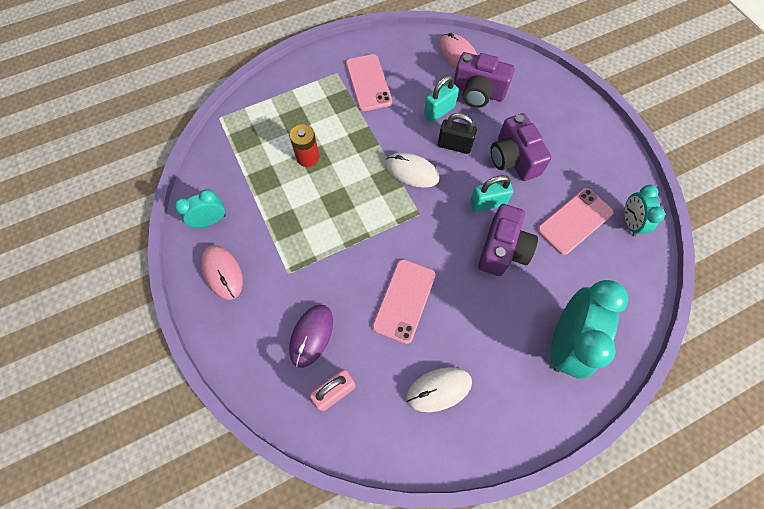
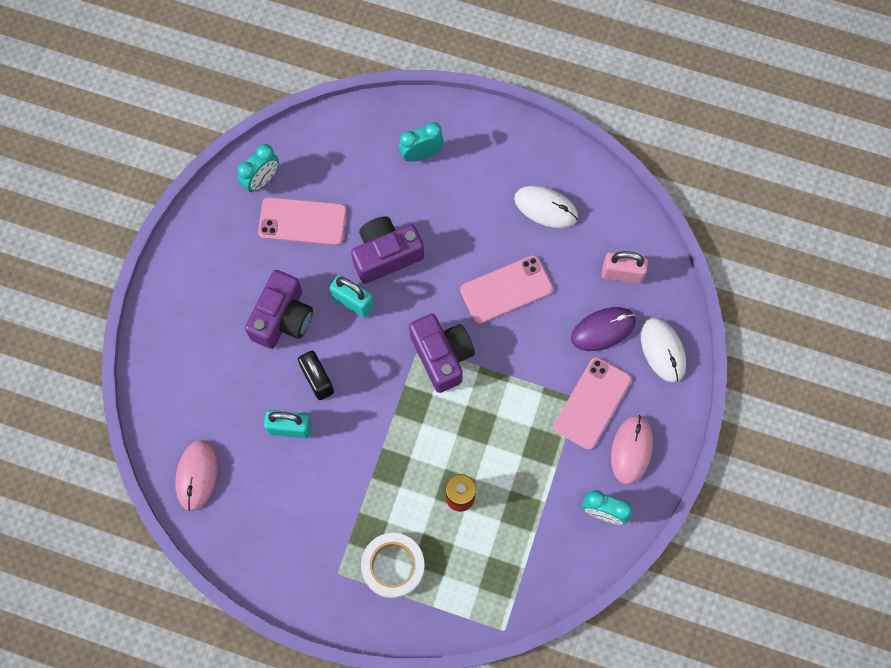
camera: 135 degrees left, 5 degrees up
pink phone [346,54,392,111] -> pink phone moved to [554,357,631,450]
white mouse [385,153,440,188] -> white mouse moved to [641,318,686,383]
purple camera [454,52,515,108] -> purple camera moved to [409,314,475,393]
turquoise clock [550,280,628,379] -> turquoise clock [399,122,444,162], size x0.54
none -> white tape [361,533,425,599]

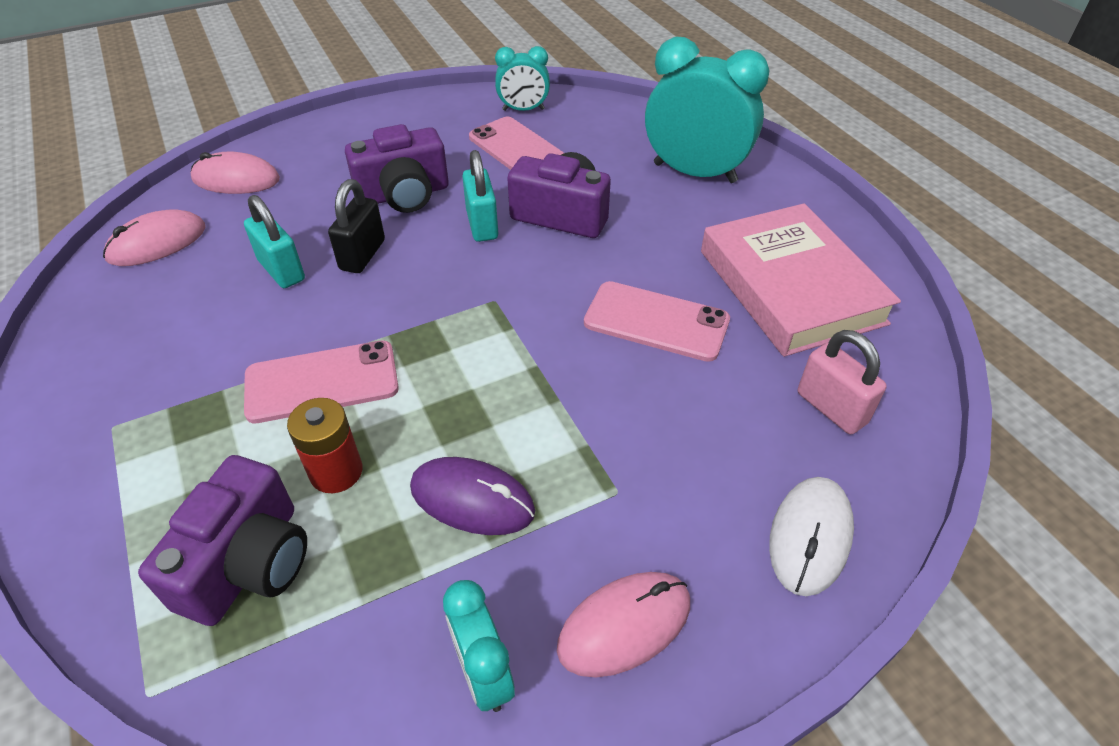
camera: 45 degrees right, 25 degrees down
white tape [361,533,425,599] -> none
turquoise clock [399,122,444,162] -> turquoise clock [645,37,770,183], size x1.85
purple camera [409,314,475,393] -> purple camera moved to [138,455,307,626]
white mouse [514,185,578,228] -> pink book [701,203,901,357]
pink phone [554,357,631,450] -> pink phone moved to [244,341,399,424]
purple mouse [571,307,636,351] -> purple mouse moved to [410,457,535,535]
none -> pink mouse [191,152,280,194]

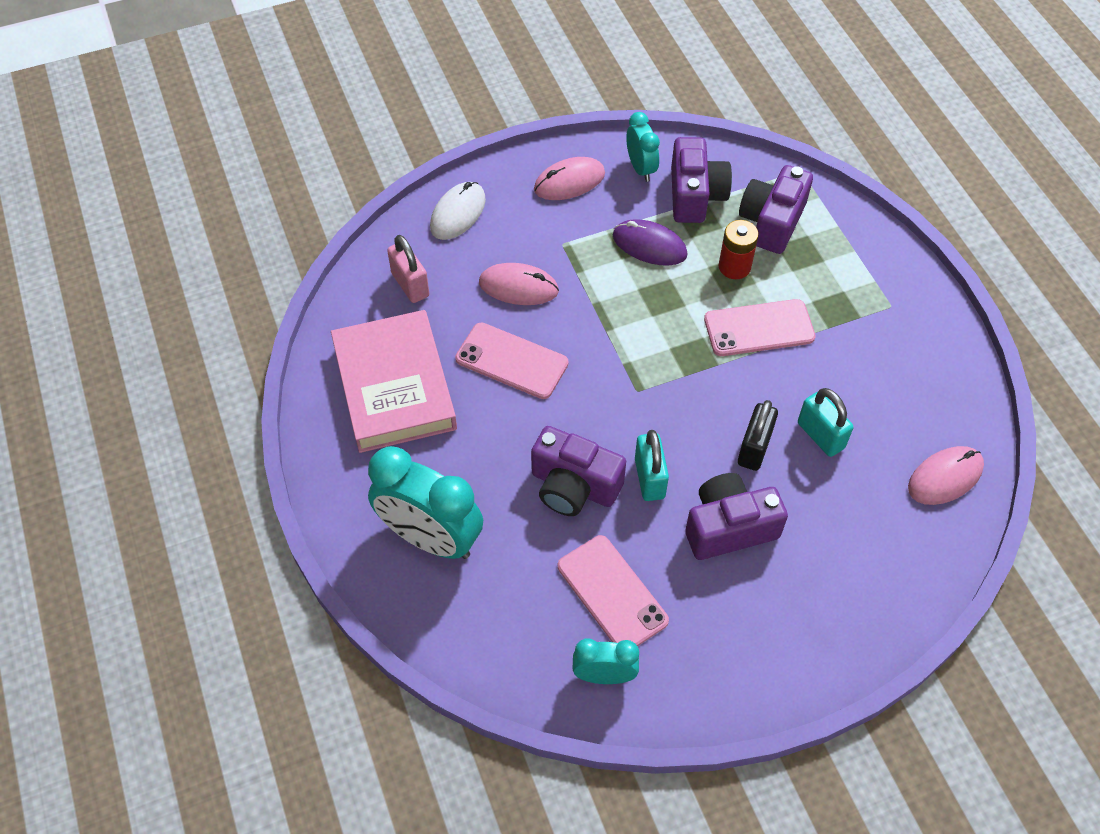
camera: 175 degrees left, 10 degrees up
pink mouse [191,152,280,194] -> pink mouse moved to [479,263,559,305]
none -> purple camera [671,137,732,223]

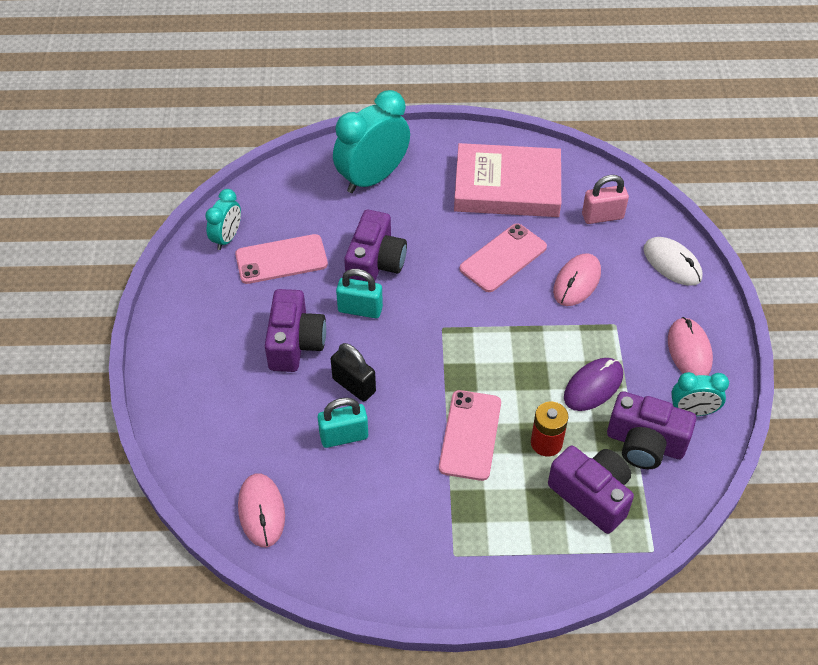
camera: 110 degrees right, 5 degrees down
purple camera [531,426,626,516] -> purple camera turned 150 degrees clockwise [344,210,407,282]

